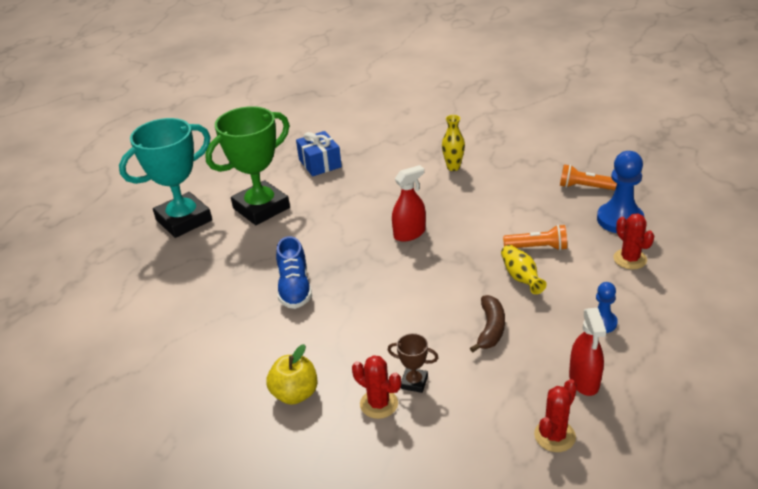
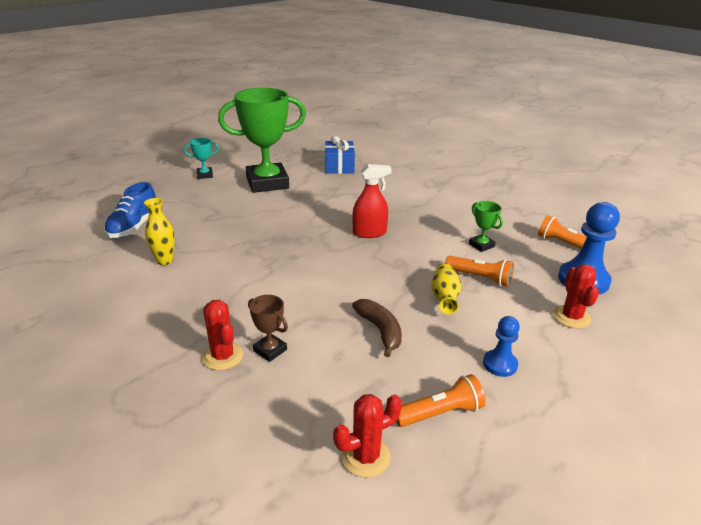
camera: 20 degrees right, 5 degrees down
turquoise trophy [119,118,212,238] -> turquoise trophy [184,138,219,179], size x0.41
yellow apple [266,344,318,405] -> none
blue shoe [276,236,312,309] -> blue shoe moved to [104,182,156,238]
yellow vase [442,115,465,171] -> yellow vase moved to [144,198,175,265]
brown banana [470,295,505,352] -> brown banana turned 60 degrees counterclockwise [352,299,402,357]
red spray bottle [569,308,606,396] -> orange flashlight [396,374,486,427]
none -> green trophy [469,201,503,252]

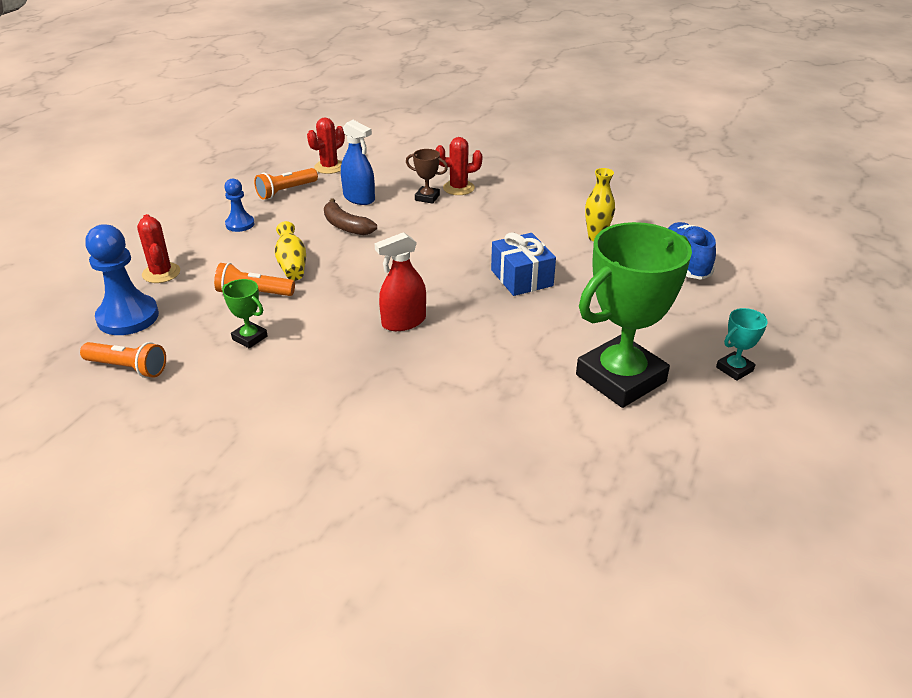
camera: 160 degrees right, 5 degrees up
red cactus [202,300,243,370] -> red cactus turned 45 degrees counterclockwise [435,137,482,195]
blue gift [325,136,355,174] -> blue gift moved to [491,233,556,296]
none -> blue spray bottle [341,120,375,205]

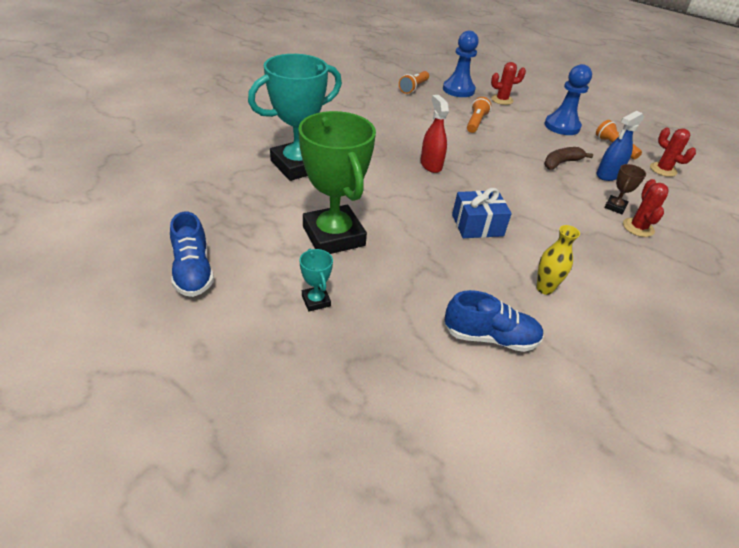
camera: 100 degrees right, 5 degrees up
green trophy [222,279,268,348] -> none
blue pawn [224,178,255,232] -> blue pawn [545,64,592,135], size x1.78
yellow vase [275,221,306,281] -> none
none -> blue shoe [170,212,214,297]
none -> turquoise trophy [248,54,342,181]

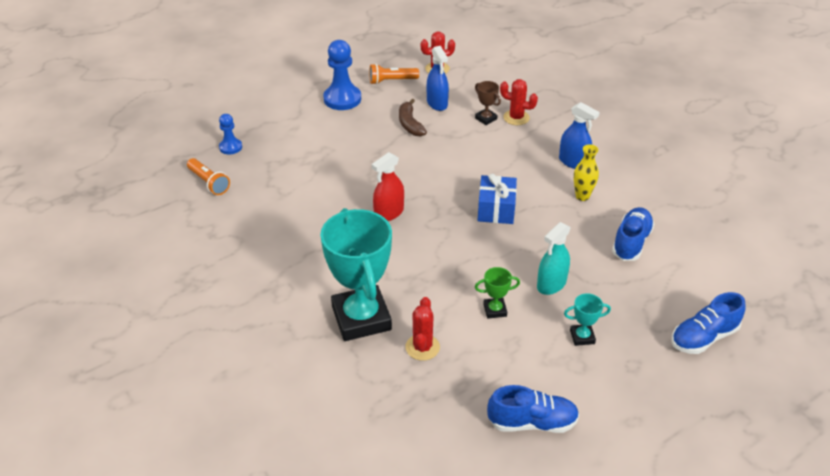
camera: 70 degrees left, 0 degrees up
green trophy [299,111,376,254] -> green trophy [475,267,520,319], size x0.41
red spray bottle [420,95,449,173] -> red spray bottle turned 45 degrees counterclockwise [372,152,404,221]
blue pawn [443,31,479,97] -> blue pawn [219,114,242,155], size x0.56
orange flashlight [467,97,491,133] -> none
red cactus [491,62,526,105] -> red cactus moved to [406,297,440,361]
none -> turquoise spray bottle [537,222,571,295]
none -> blue spray bottle [559,102,600,169]
none -> blue shoe [671,292,746,354]

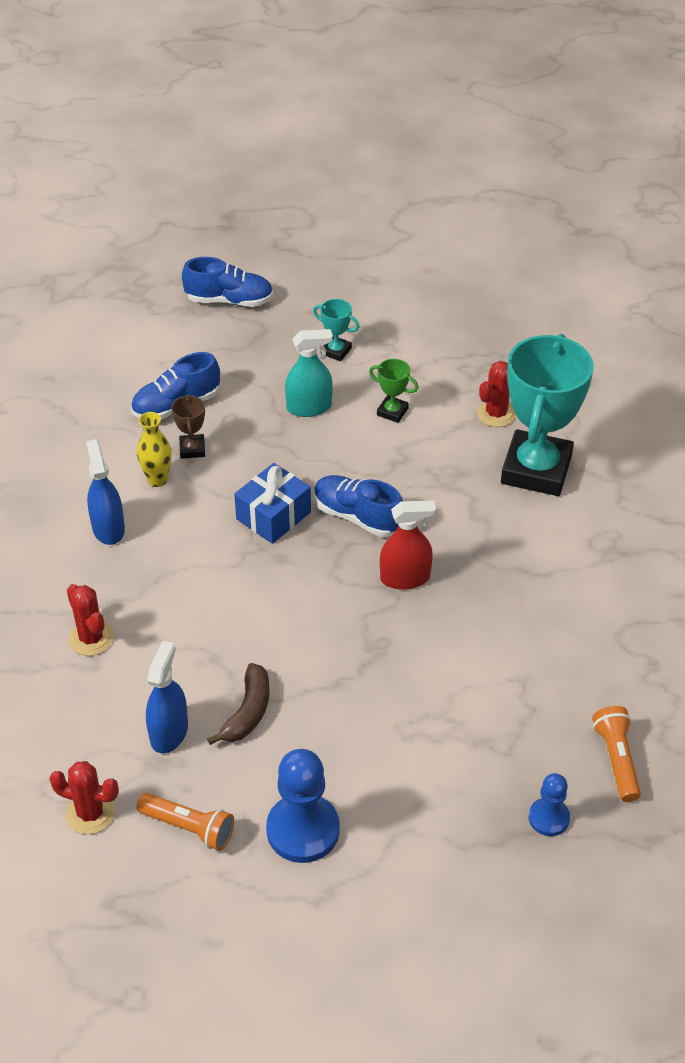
camera: 145 degrees left, 5 degrees up
brown trophy [475,81,501,125] -> brown trophy moved to [171,394,205,459]
blue shoe [487,385,579,433] -> blue shoe moved to [314,475,403,537]

